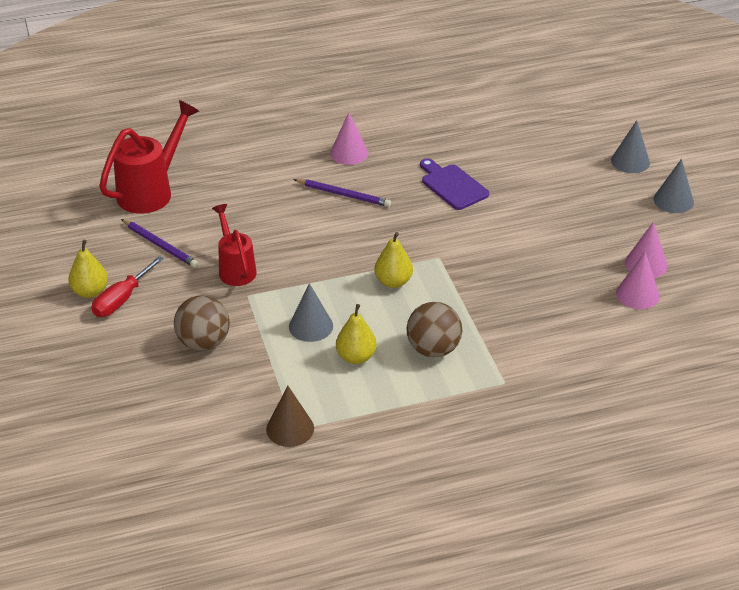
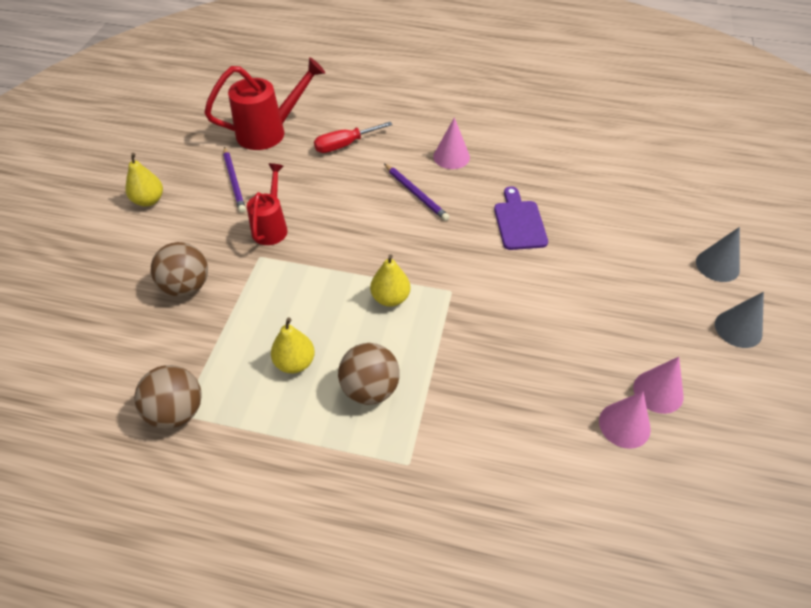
camera: 30 degrees right, 10 degrees up
red screwdriver [91,256,164,317] -> red screwdriver moved to [314,122,393,153]
brown cone [266,386,314,447] -> brown ball [134,365,202,429]
grey cone [289,283,333,342] -> none

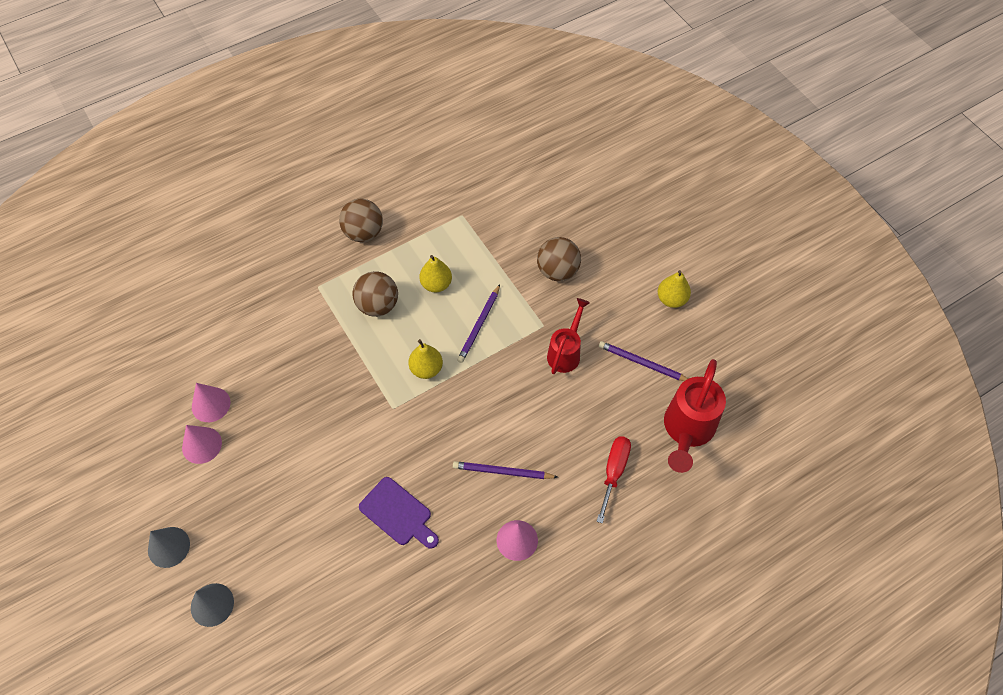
camera: 135 degrees right, 10 degrees up
brown ball [134,365,202,429] -> brown ball moved to [339,199,383,242]
red watering can [247,163,288,245] -> red watering can turned 120 degrees counterclockwise [547,298,590,374]
none -> purple pencil [457,284,500,363]

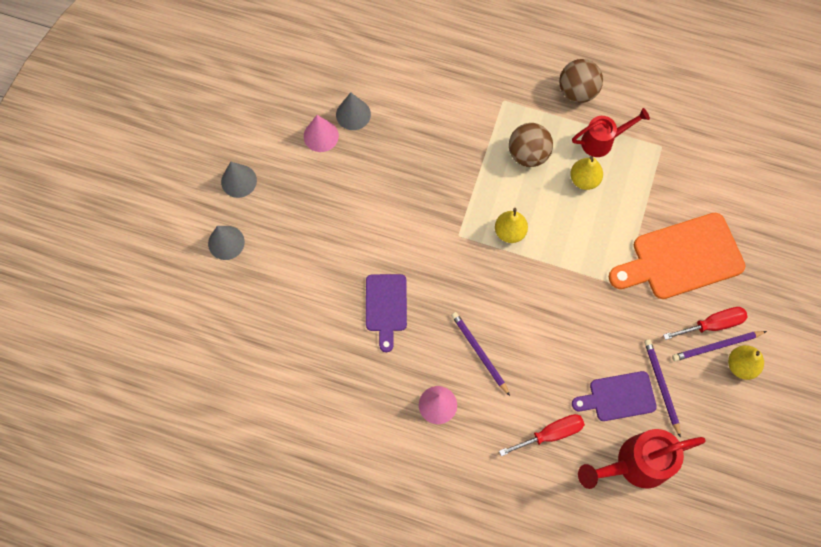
camera: 50 degrees right, 10 degrees up
pink cone [192,383,230,422] -> grey cone [336,92,371,130]
purple pencil [457,284,500,363] -> purple pencil moved to [672,331,767,361]
brown ball [537,237,581,281] -> orange cutting board [609,213,745,299]
red watering can [547,298,590,374] -> red watering can moved to [572,108,650,157]
none -> purple cutting board [572,371,657,421]
none -> red screwdriver [663,307,748,340]

